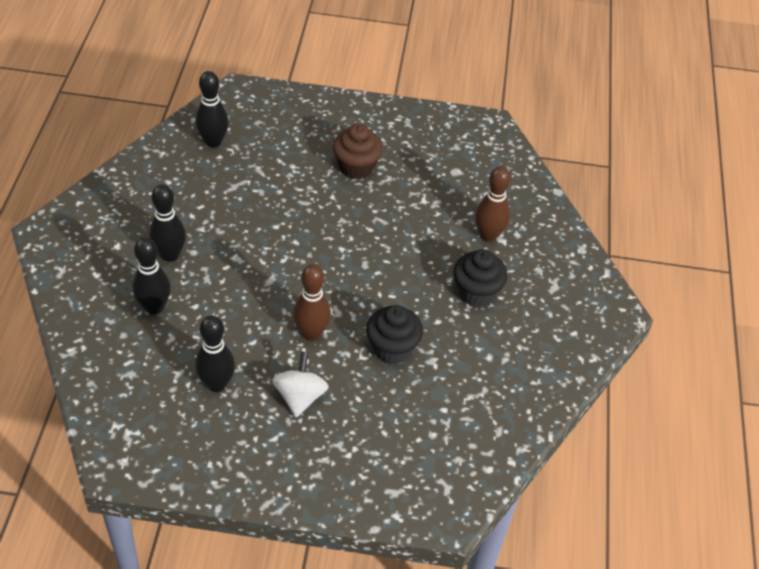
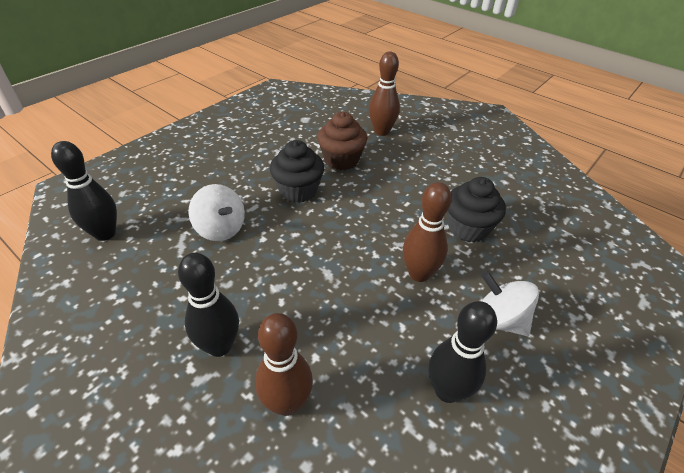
camera: 55 degrees left, 5 degrees down
black bowling pin [132,237,171,315] -> brown bowling pin [255,313,313,416]
brown cupcake [333,124,383,179] -> brown cupcake moved to [317,112,367,170]
black cupcake [453,249,508,307] -> black cupcake moved to [270,140,324,203]
none -> white spinning top [188,184,245,241]

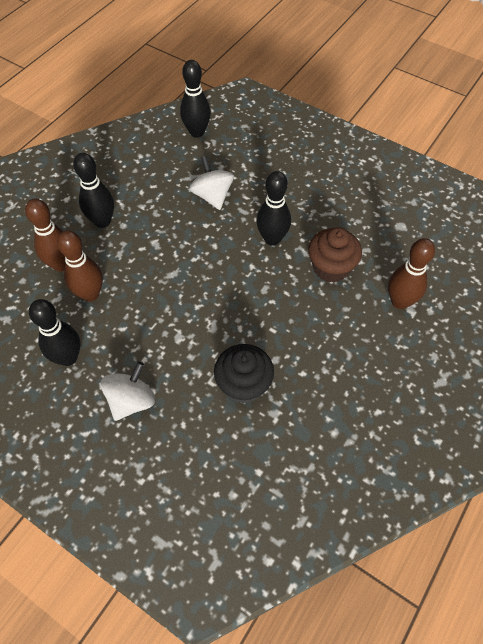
camera: 85 degrees right, 15 degrees up
white spinning top [188,184,245,241] -> white spinning top turned 120 degrees clockwise [189,156,234,210]
black cupcake [270,140,324,203] -> black bowling pin [256,171,291,246]
brown bowling pin [403,182,452,282] -> brown bowling pin moved to [57,230,103,302]

